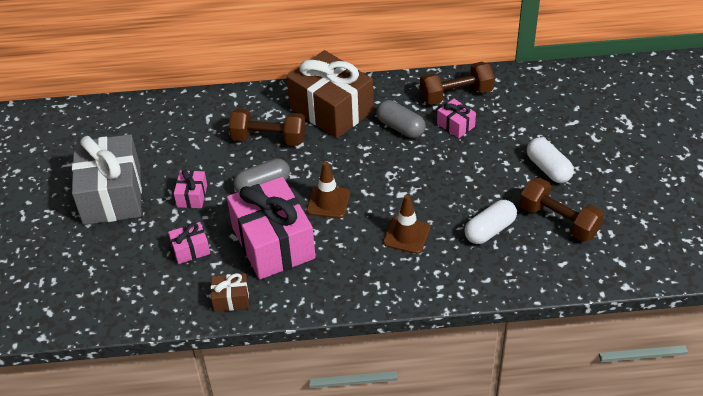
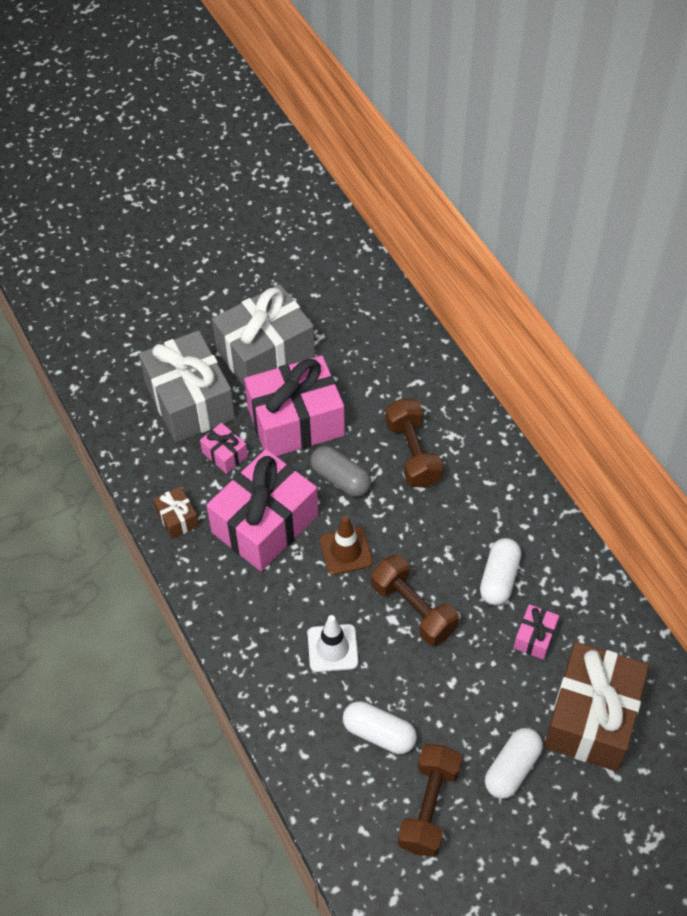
camera: 65 degrees right, 10 degrees up
pink gift [174,169,207,208] -> pink gift [244,356,345,456], size x2.27
brown gift [287,50,374,138] -> brown gift moved to [544,642,649,771]
grey capsule [376,100,426,138] -> white capsule [480,538,521,605]
brown traffic cone [383,195,430,254] -> white traffic cone [308,615,358,672]
brown dumbbell [420,62,495,105] -> brown dumbbell moved to [371,555,459,646]
none -> grey gift [139,330,235,443]

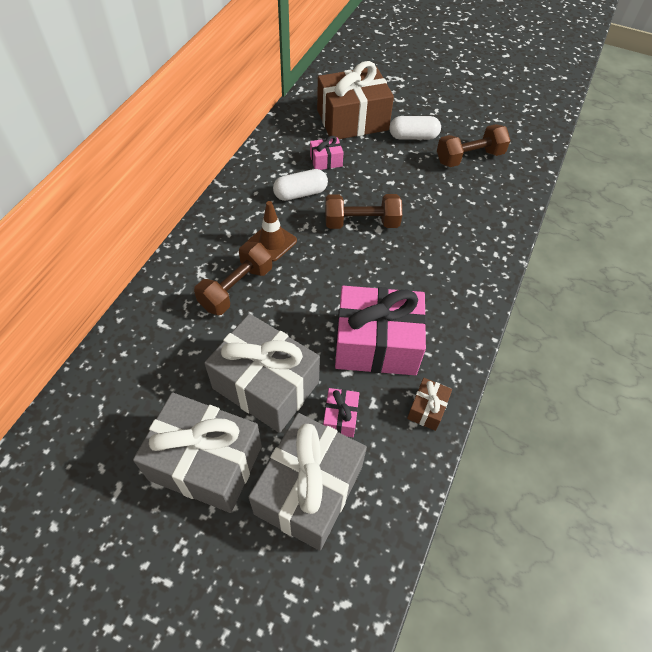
camera: 130 degrees left, 0 degrees up
pink gift [244,356,345,456] -> grey gift [205,314,320,433]
white traffic cone [308,615,358,672] -> none
grey capsule [310,446,371,497] -> none
brown traffic cone [320,515,373,575] -> brown traffic cone moved to [248,201,297,261]
white capsule [343,701,417,754] -> none
brown dumbbell [371,555,459,646] -> brown dumbbell turned 75 degrees clockwise [325,194,402,229]

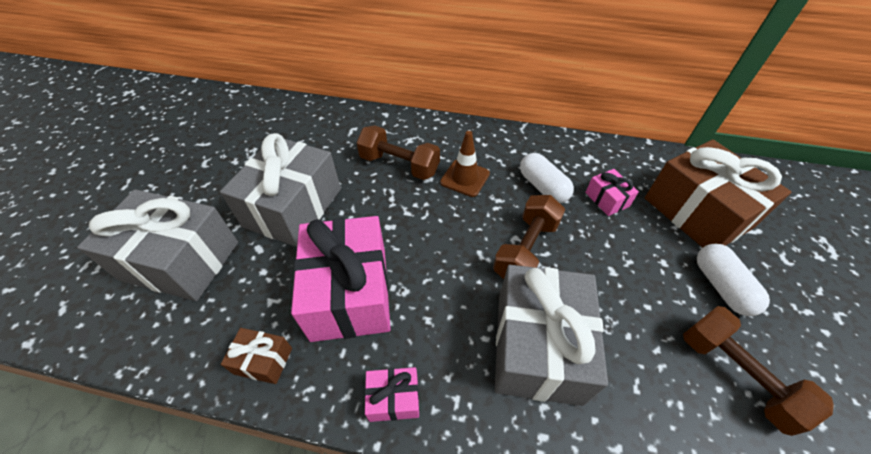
camera: 80 degrees right, 5 degrees down
grey gift [133,392,262,513] -> grey gift moved to [495,265,608,406]
pink gift [323,388,359,437] -> pink gift moved to [365,367,419,422]
brown dumbbell [325,194,402,229] -> brown dumbbell turned 45 degrees clockwise [493,195,565,279]

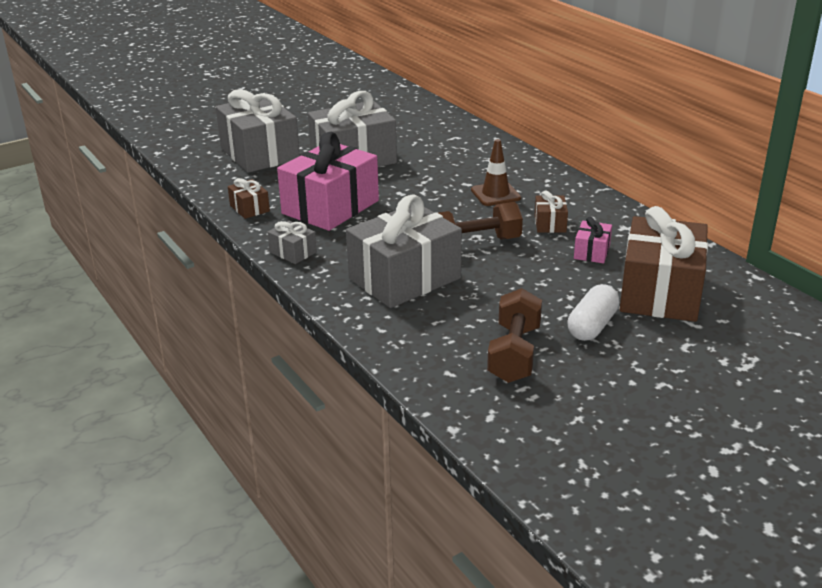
camera: 45 degrees right, 20 degrees down
brown dumbbell [356,125,440,180] -> none
pink gift [365,367,419,422] -> grey gift [267,221,317,264]
white capsule [520,153,574,203] -> brown gift [535,191,568,233]

